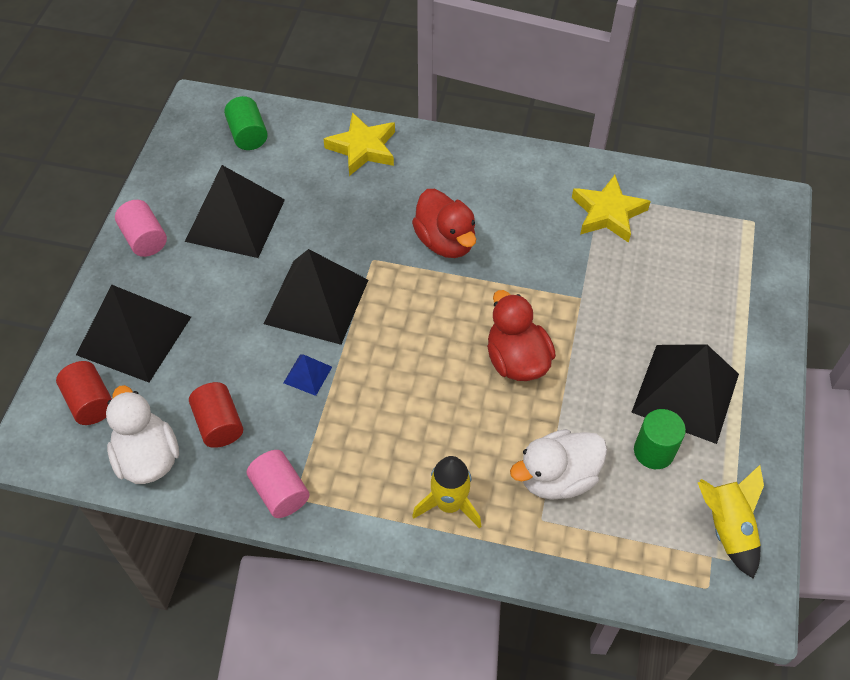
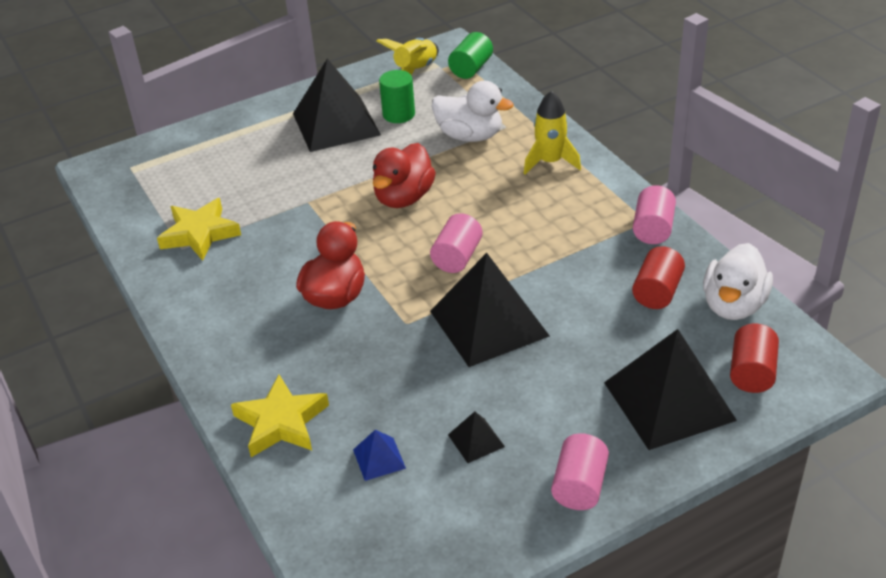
camera: 130 degrees left, 15 degrees down
black pyramid [185,165,285,258] -> black pyramid [448,412,505,463], size x0.43
green cylinder [224,96,268,150] -> green cylinder moved to [448,32,493,79]
blue pyramid [283,354,332,396] -> blue pyramid moved to [353,430,406,481]
none -> pink cylinder [430,213,483,273]

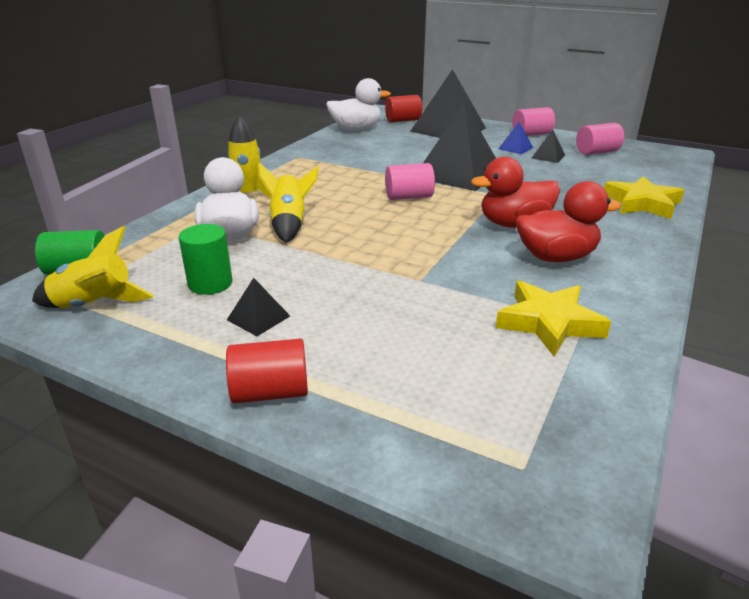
camera: 125 degrees left, 10 degrees down
black pyramid [293,58,381,152] -> black pyramid [227,278,290,336], size x0.43
blue pyramid [353,430,406,481] -> blue pyramid moved to [498,122,533,154]
red duck [373,143,436,208] -> red duck moved to [516,181,622,262]
red cylinder [632,246,685,309] -> red cylinder moved to [226,339,308,404]
pink cylinder [633,185,676,244] -> pink cylinder moved to [576,123,624,155]
none -> yellow rocket [258,162,319,242]

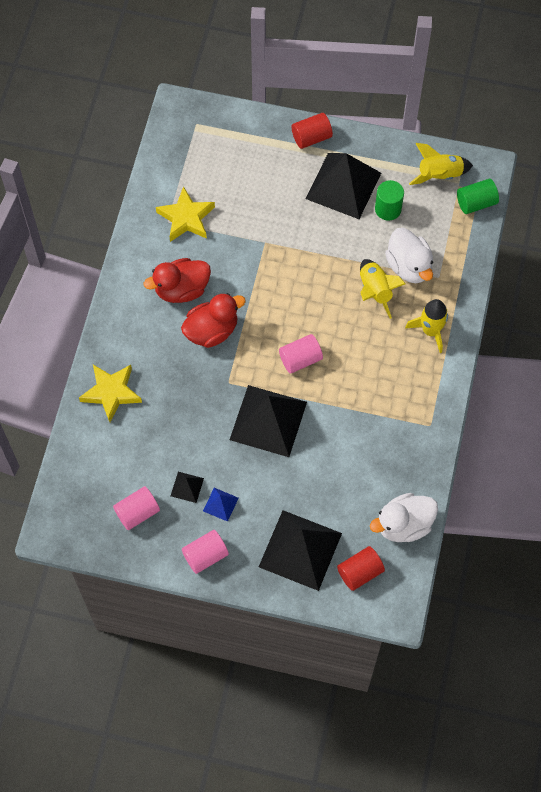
camera: 165 degrees right, 35 degrees up
black pyramid [227,278,290,336] -> black pyramid [306,153,381,219], size x2.33

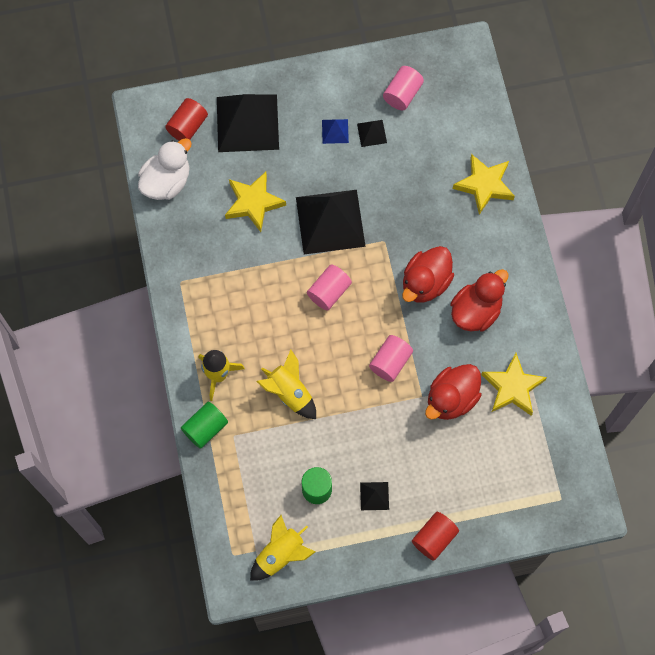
camera: 155 degrees right, 5 degrees up
pink cylinder [182,530,229,574] -> pink cylinder moved to [369,335,413,382]
black pyramid [306,153,381,219] -> black pyramid [360,482,389,510], size x0.43
white duck [385,228,433,283] -> none
green cylinder [457,179,499,214] -> green cylinder moved to [181,402,228,449]
none -> yellow star [225,172,286,232]
none -> red duck [425,364,482,420]

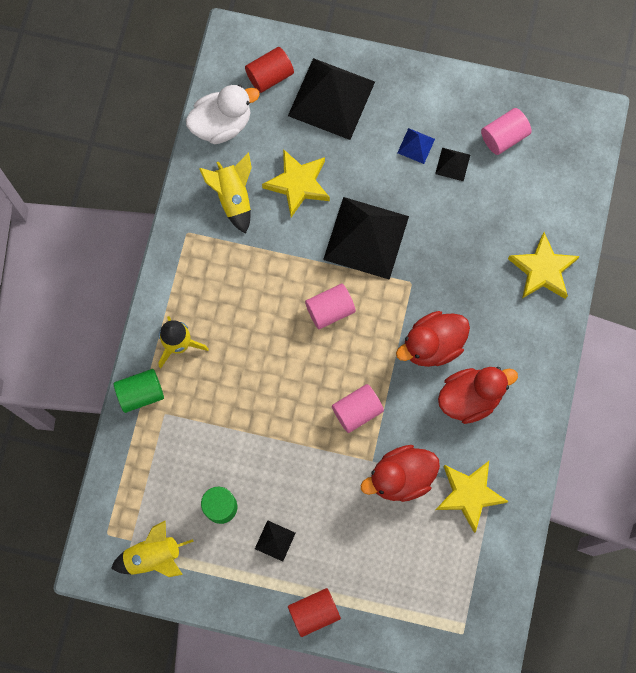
camera: 25 degrees right, 5 degrees up
yellow rocket [256,350,316,419] -> yellow rocket moved to [199,152,252,234]

